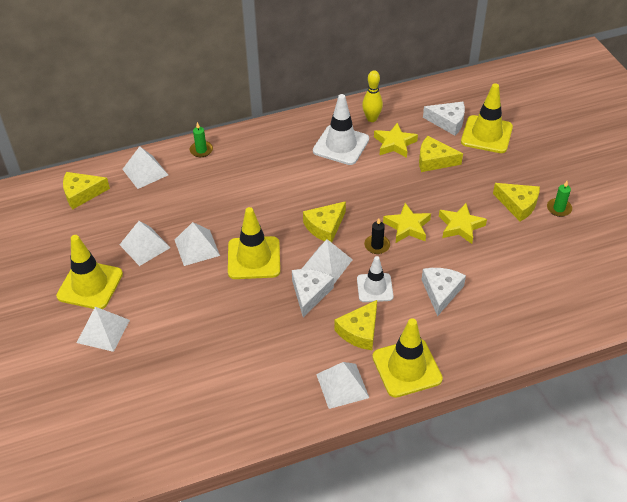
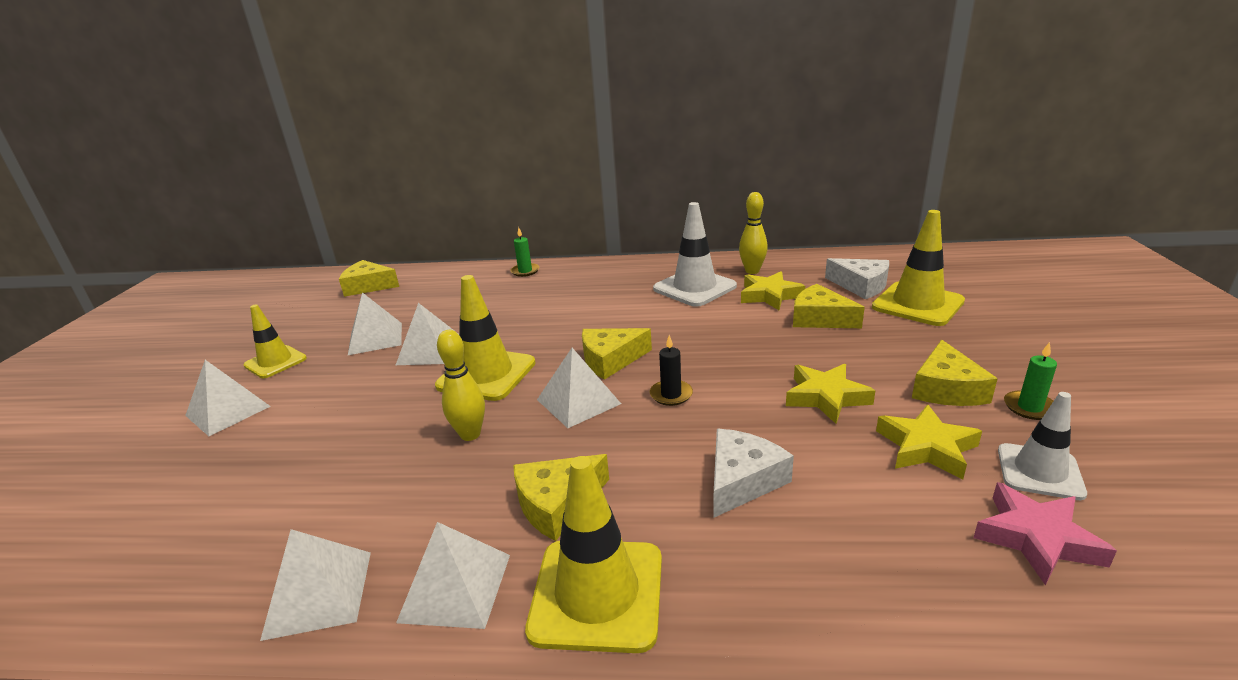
camera: 25 degrees right, 20 degrees down
yellow traffic cone [56,235,123,309] -> yellow traffic cone [244,304,307,378], size x0.64
white pyramid [122,146,168,189] -> white pyramid moved to [260,529,371,641]
white cheese [292,269,334,317] -> none
white traffic cone [357,256,394,302] -> white traffic cone moved to [998,392,1087,500]
yellow star [383,203,431,243] -> yellow star moved to [876,404,982,480]
yellow cheese [493,183,540,221] -> yellow cheese turned 45 degrees clockwise [912,340,998,406]
none -> yellow bowling pin [437,330,485,441]
none -> pink star [973,482,1117,585]

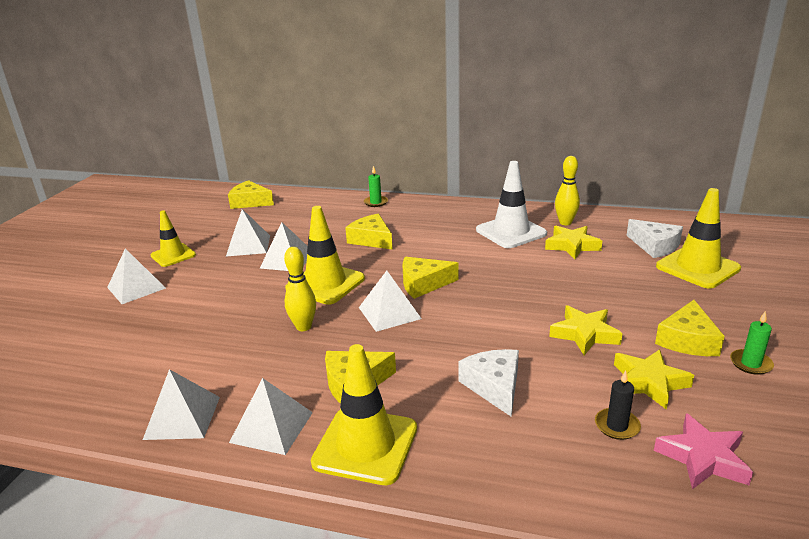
camera: 10 degrees right, 0 degrees up
black candle [650,335,693,406] -> black candle moved to [595,370,641,440]
white cheese [714,429,794,518] -> white cheese turned 60 degrees counterclockwise [458,349,519,417]
yellow cheese [793,284,865,328] -> yellow cheese moved to [345,214,393,250]
white traffic cone [998,392,1087,500] -> none

